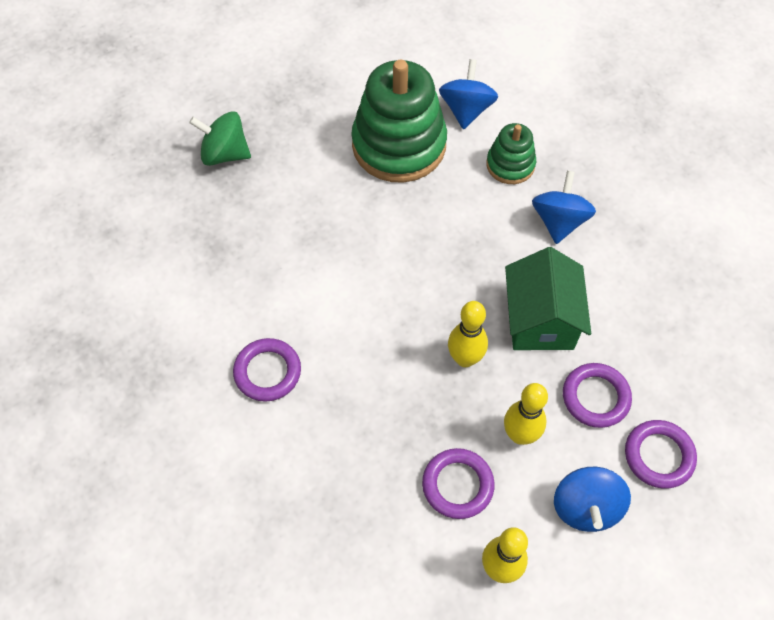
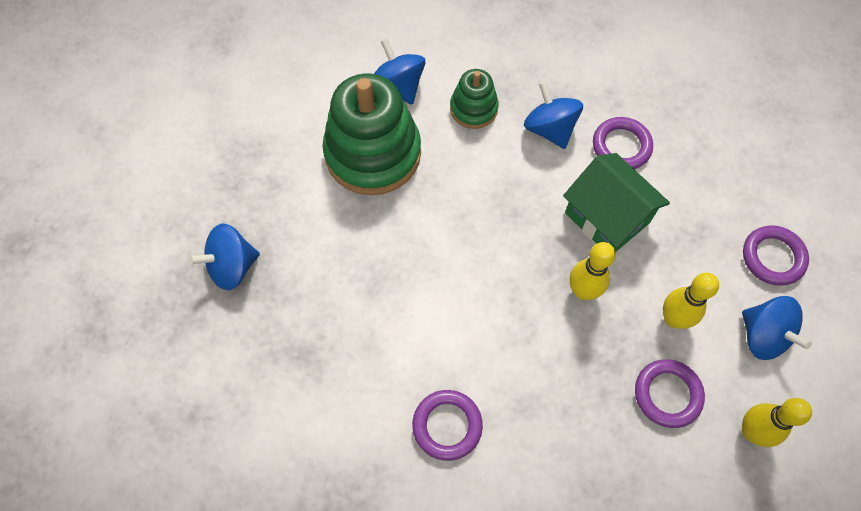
camera: 40 degrees left, 5 degrees up
green spinning top [189,111,251,166] -> blue spinning top [189,223,260,290]
purple ring [563,363,632,428] -> purple ring moved to [593,117,653,169]

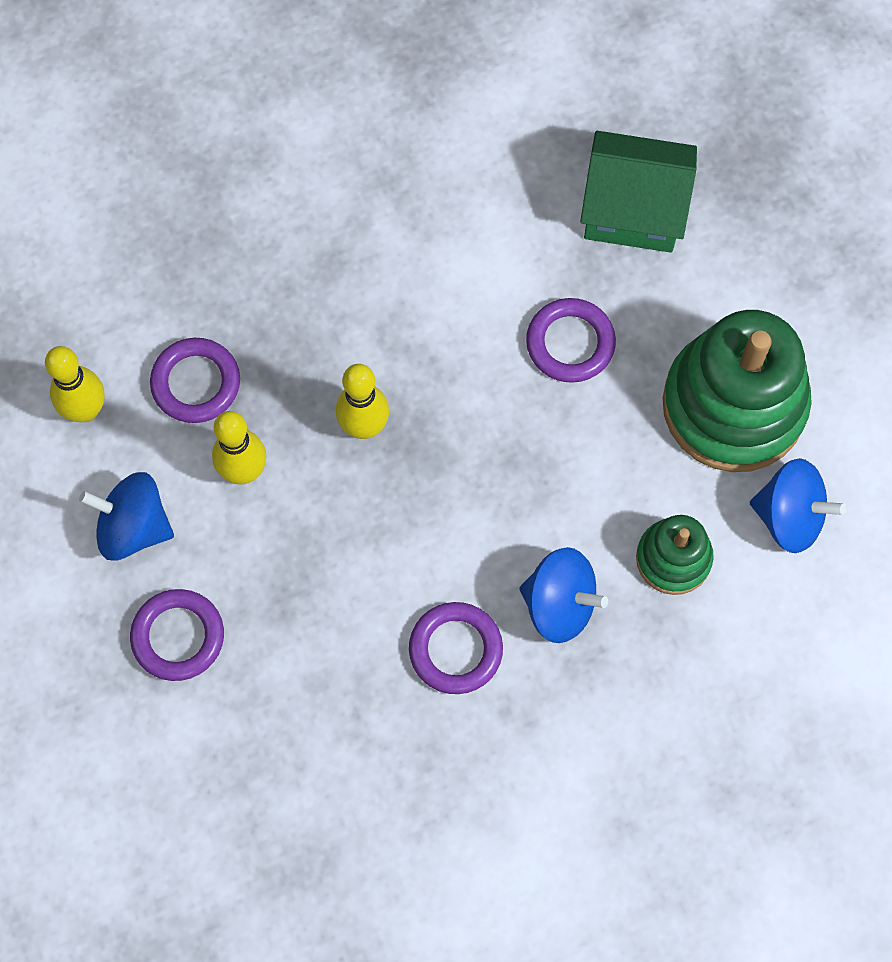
camera: 140 degrees right, 5 degrees up
blue spinning top [189,223,260,290] -> none
purple ring [412,390,483,461] -> purple ring moved to [526,298,616,383]
green house [563,153,670,252] -> green house moved to [580,131,697,253]

